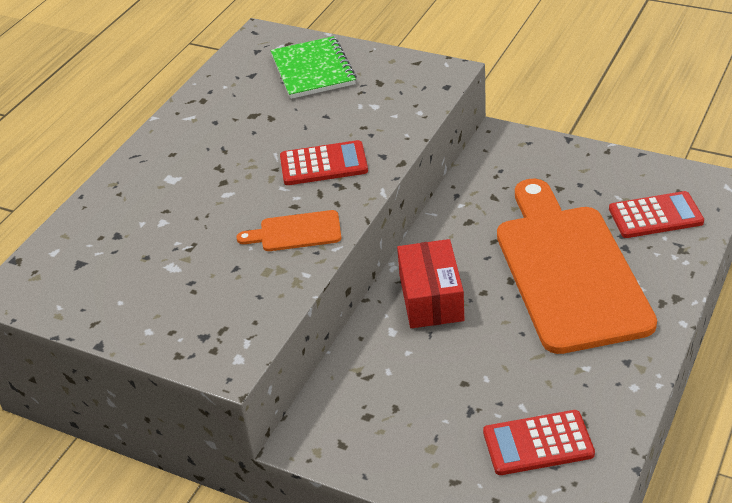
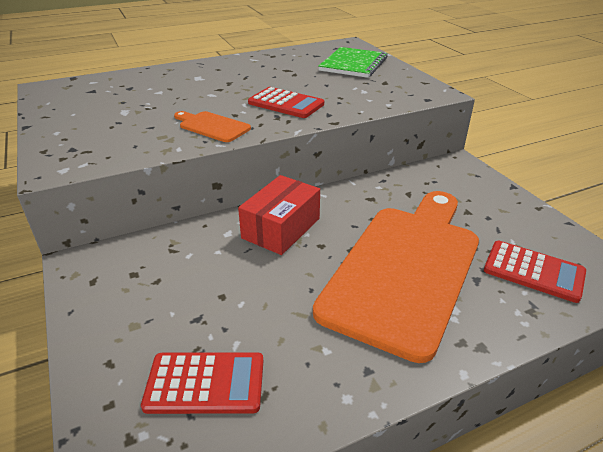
camera: 35 degrees right, 5 degrees down
red calculator [483,410,595,475] -> red calculator turned 150 degrees clockwise [141,352,263,414]

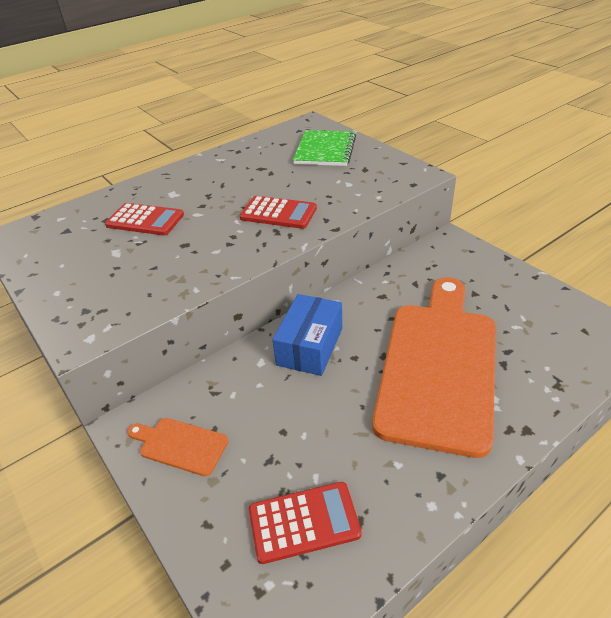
camera: 10 degrees left, 5 degrees up
orange cutting board [174,111,251,142] -> orange cutting board moved to [127,418,229,476]
red box [238,175,320,255] -> blue box [272,294,342,376]
red calculator [484,241,586,303] -> red calculator moved to [105,203,184,236]

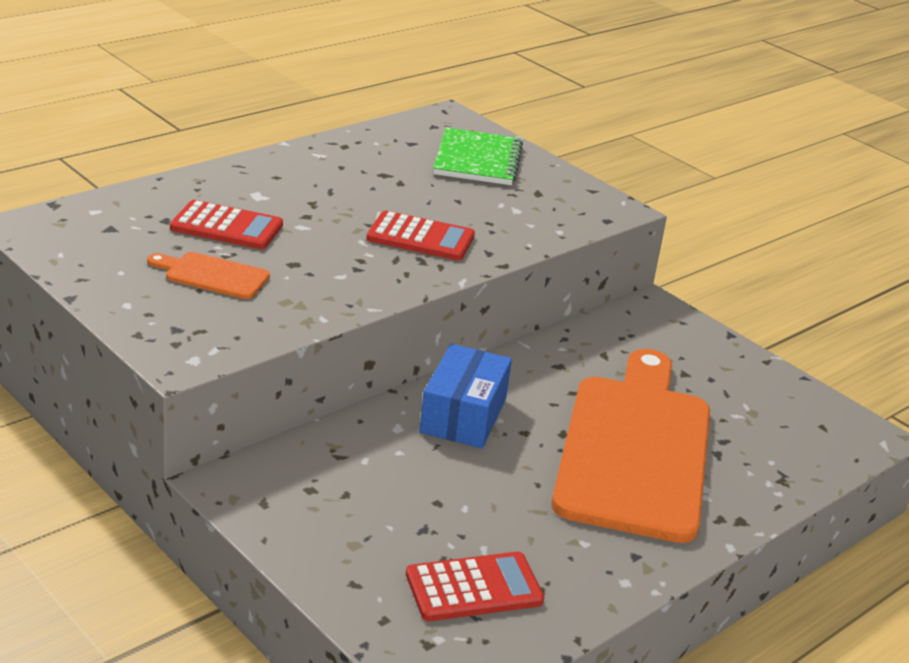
camera: 10 degrees left, 10 degrees down
orange cutting board [127,418,229,476] -> orange cutting board moved to [147,252,270,299]

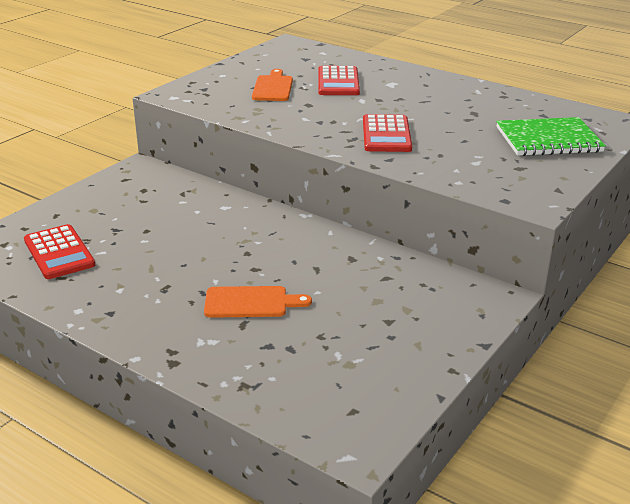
camera: 80 degrees right, 0 degrees up
blue box [419,344,512,448] -> none
orange cutting board [552,349,710,543] -> orange cutting board [204,286,312,318], size x0.41

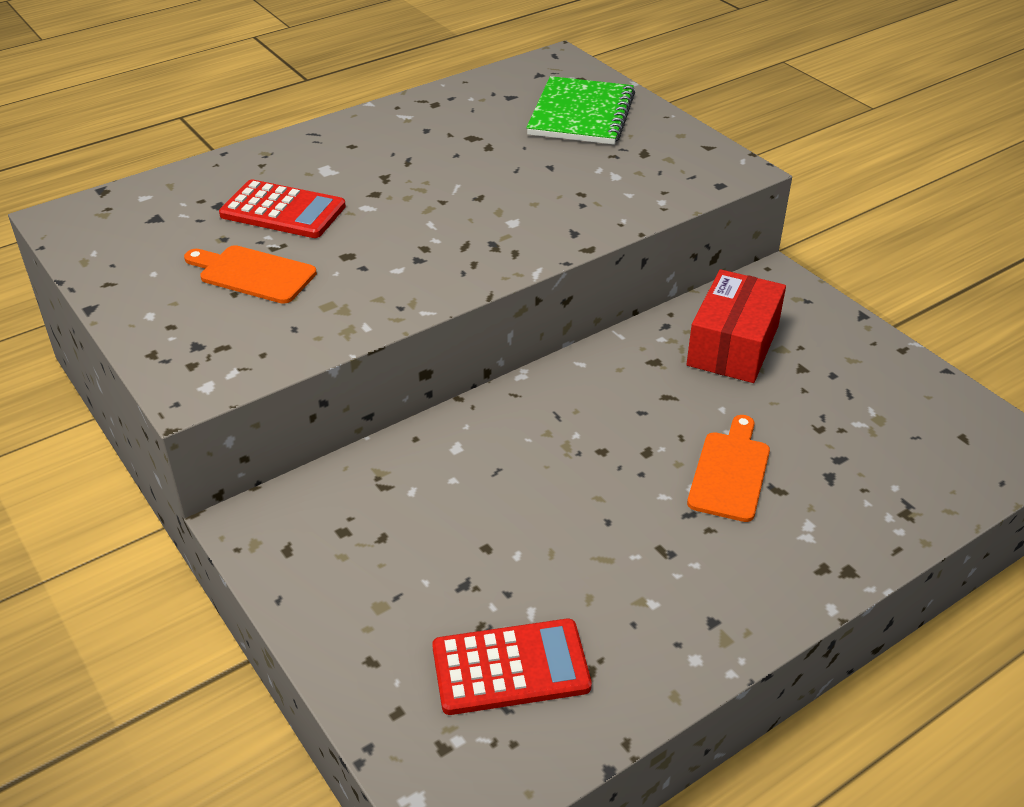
camera: 70 degrees left, 10 degrees up
red calculator [363,114,412,152] -> none
none -> red box [686,269,786,383]

